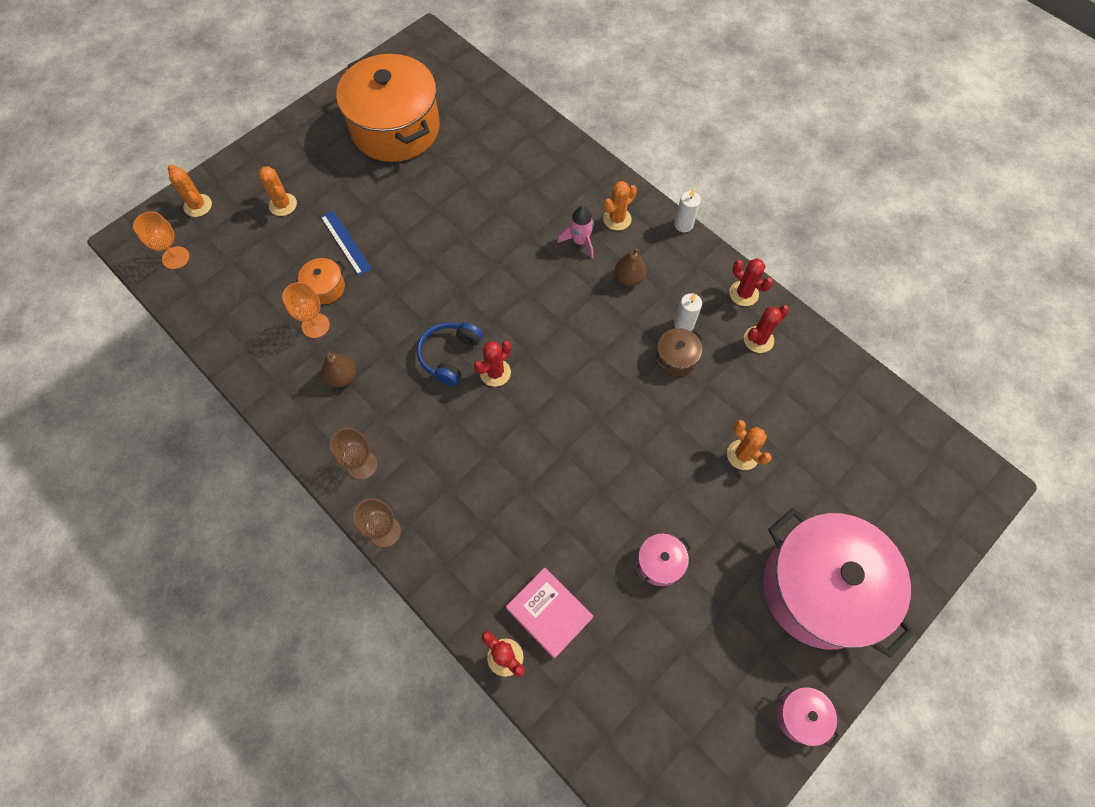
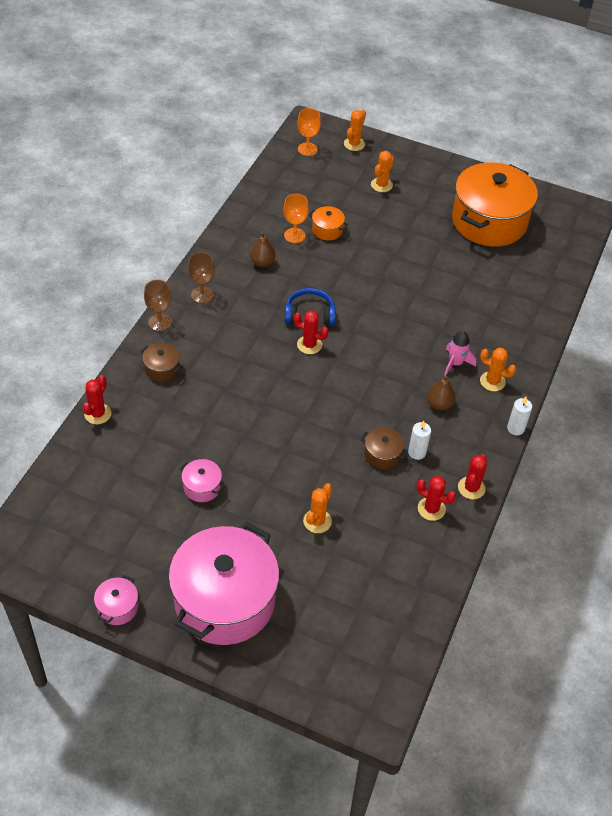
camera: 65 degrees right, 15 degrees down
blue ruler [321,210,372,276] -> none
pink book [506,567,593,659] -> none
none -> brown pot [140,343,182,382]

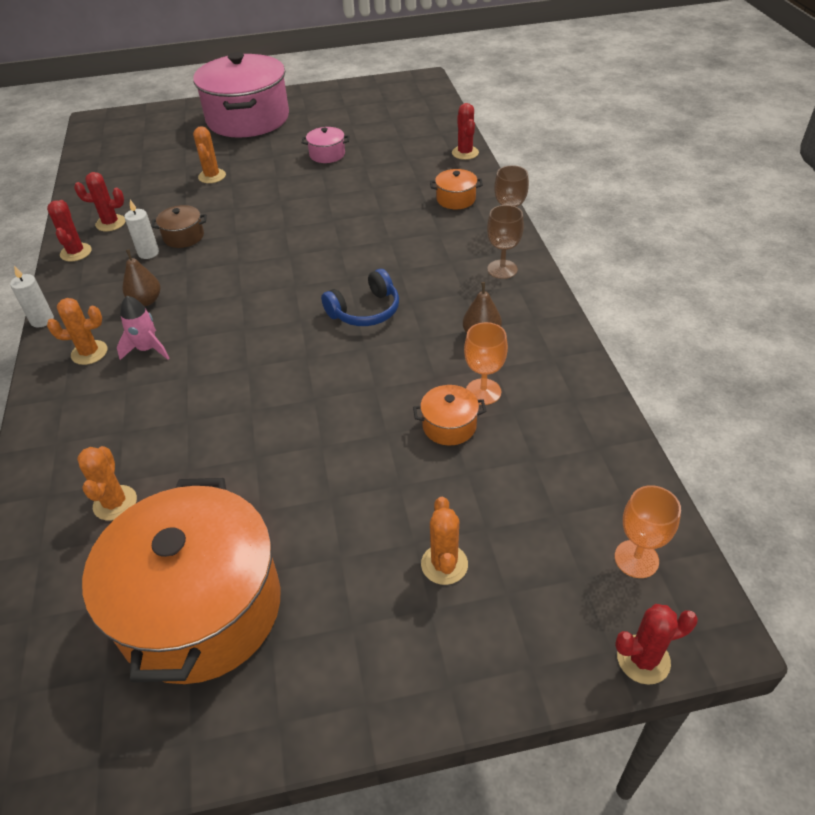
camera: 150 degrees right, 5 degrees down
pink pot [94,575,138,625] -> none
brown pot [140,343,182,382] -> orange pot [430,169,483,209]
red cactus [293,311,329,354] -> red cactus moved to [615,604,698,685]
orange cactus [344,110,366,151] -> orange cactus moved to [77,446,137,521]

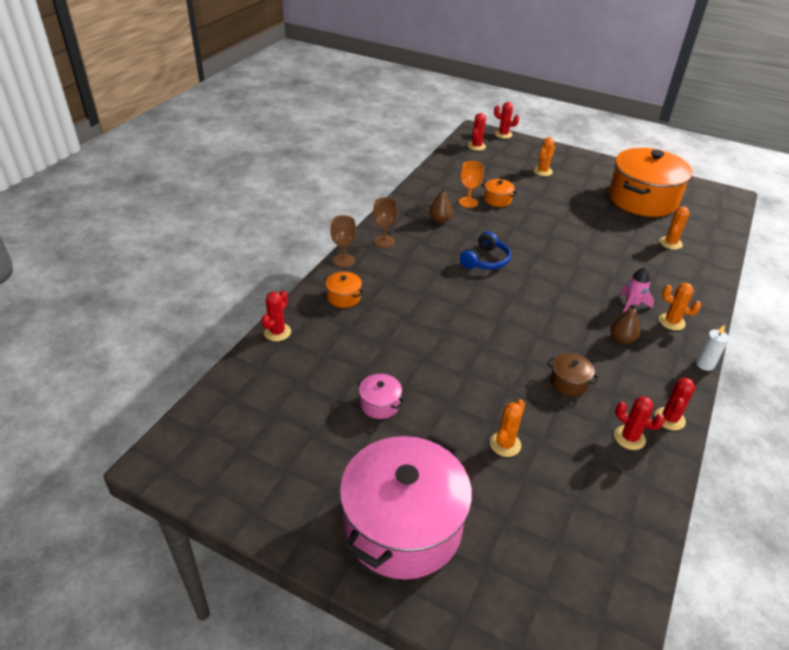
camera: 145 degrees left, 5 degrees down
white candle [125,200,159,259] -> none
blue headphones [321,269,399,326] -> blue headphones turned 120 degrees clockwise [460,231,511,270]
orange goblet [615,485,681,578] -> red cactus [468,113,486,151]

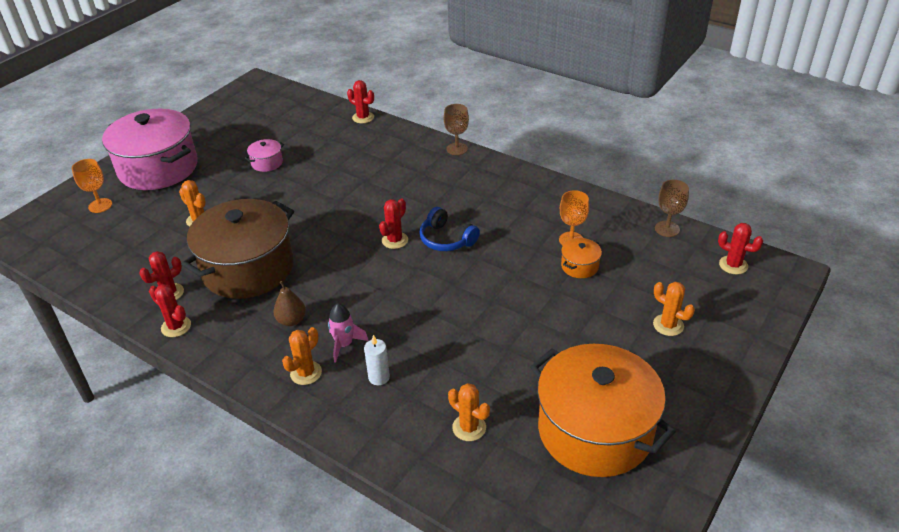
camera: 100 degrees right, 0 degrees up
orange pot [324,272,364,308] -> none
brown goblet [373,197,398,248] -> brown goblet moved to [655,180,689,237]
brown pear [429,187,453,223] -> none
red cactus [494,102,519,139] -> red cactus moved to [379,199,408,249]
brown pot [547,353,599,396] -> brown pot [181,199,294,299], size x2.49
white candle [696,324,729,371] -> white candle moved to [364,335,390,385]
none -> orange goblet [72,159,112,213]

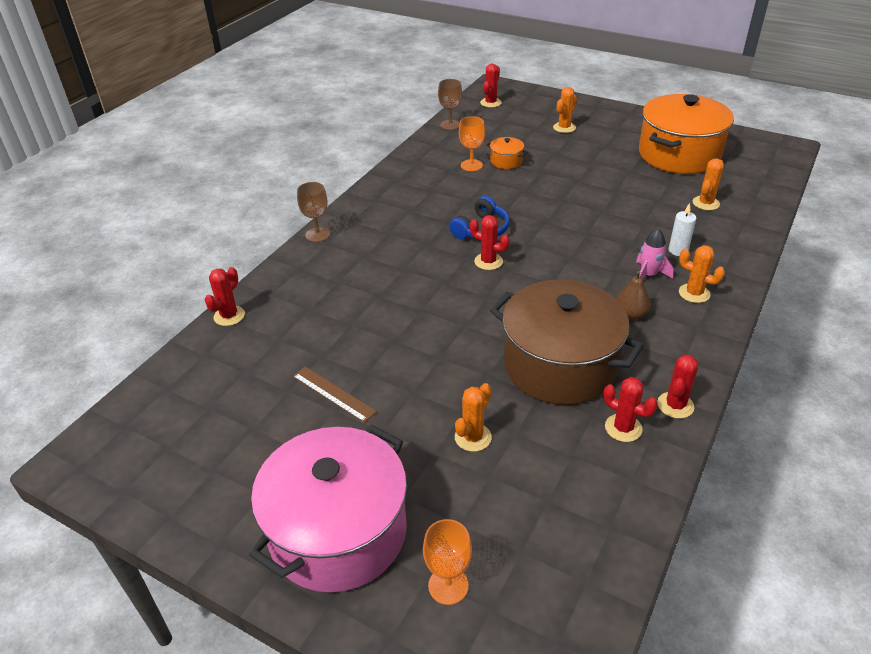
camera: 95 degrees left, 0 degrees up
pink pot [245,139,284,172] -> brown ruler [293,367,377,423]

